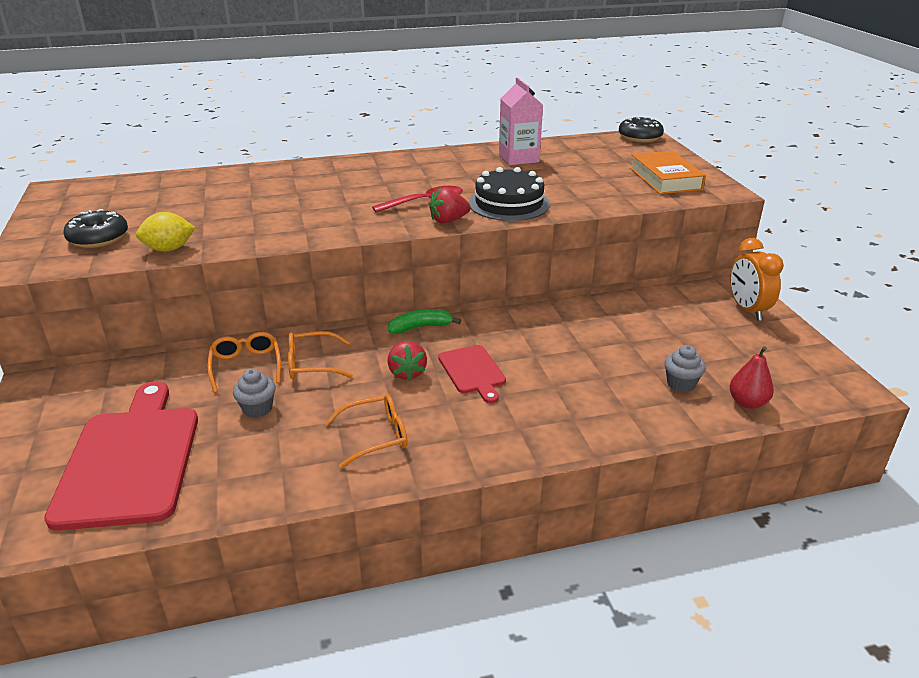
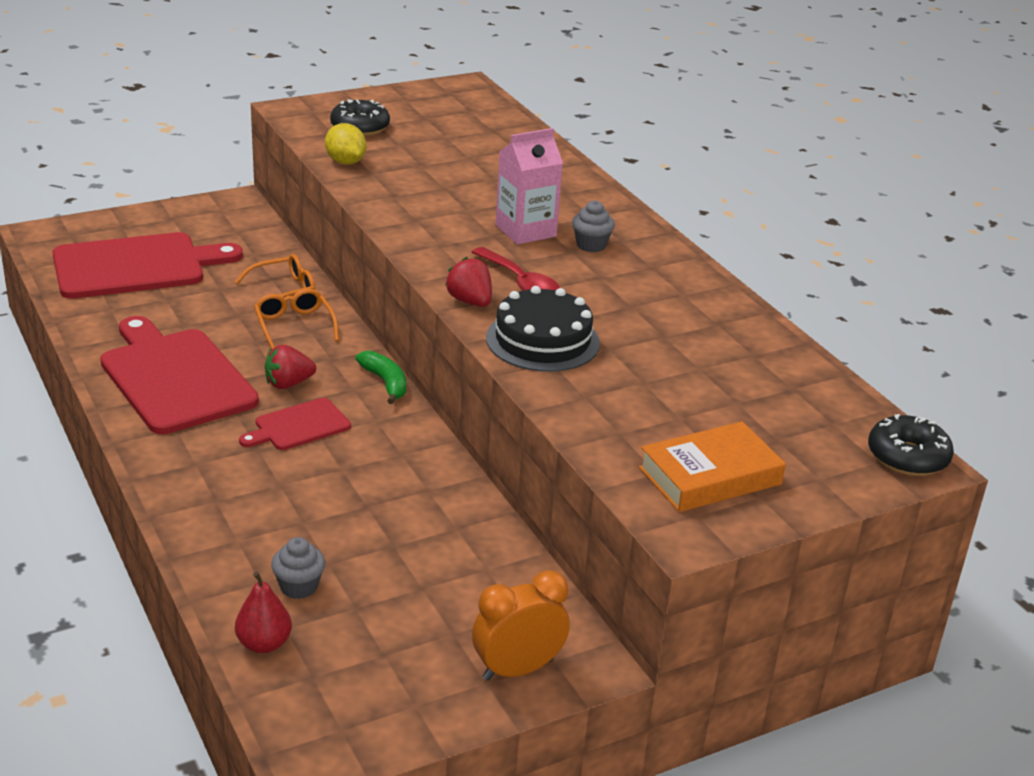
camera: 75 degrees right, 0 degrees up
grey cupcake [233,369,276,418] -> grey cupcake moved to [572,200,615,252]
orange glasses [325,394,408,468] -> red cutting board [100,316,259,434]
pink carton [499,77,543,165] -> pink carton moved to [496,128,563,245]

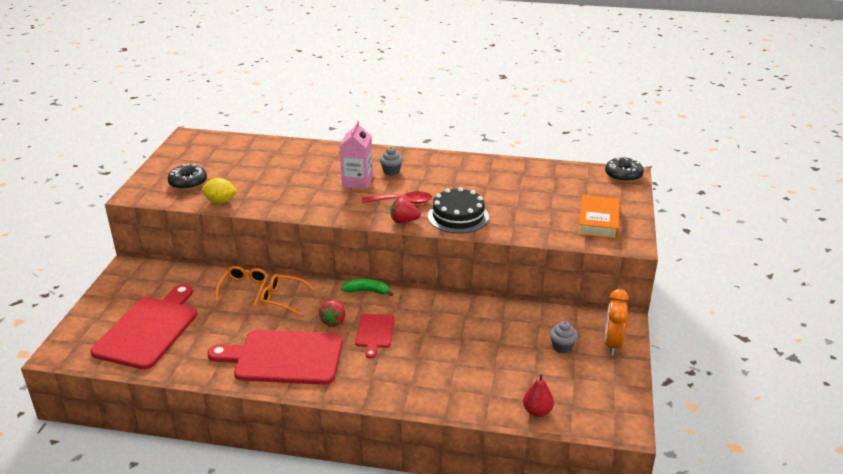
camera: 50 degrees left, 0 degrees up
grey cupcake [271,537,325,599] -> grey cupcake moved to [550,321,578,354]

